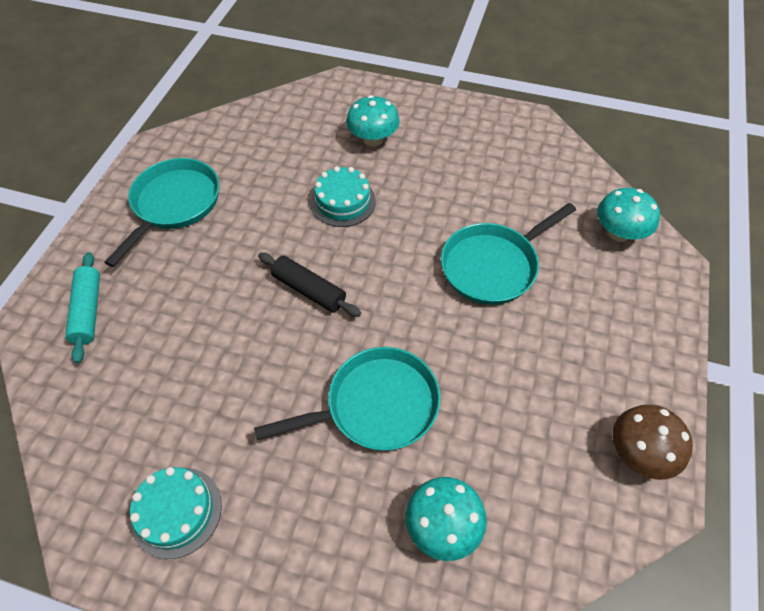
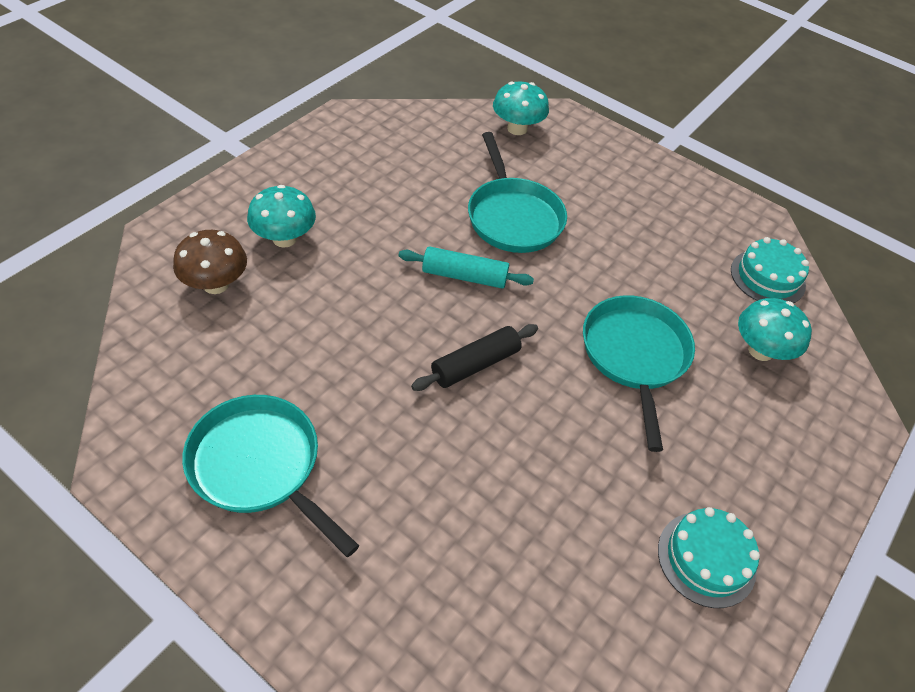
camera: 75 degrees left, 5 degrees down
turquoise rolling pin [65,252,100,363] -> turquoise rolling pin moved to [398,246,534,289]
turquoise cake [310,166,376,227] -> turquoise cake moved to [731,237,809,303]
brown mushroom [613,405,693,480] -> brown mushroom moved to [173,230,247,294]

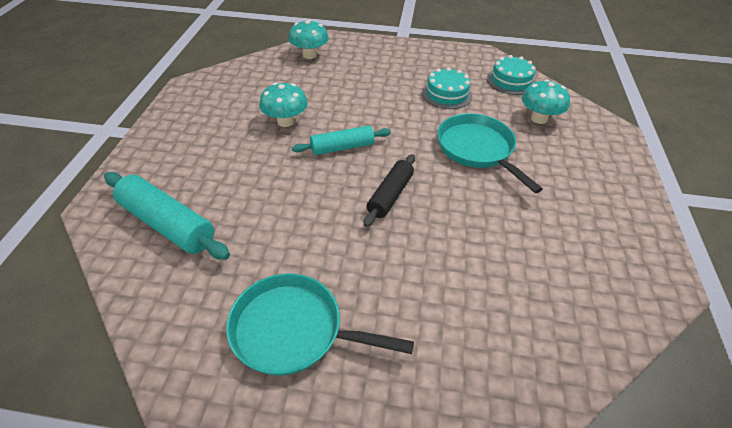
camera: 25 degrees left, 5 degrees down
brown mushroom [173,230,247,294] -> turquoise rolling pin [104,172,230,260]
turquoise mushroom [247,185,316,248] -> turquoise mushroom moved to [259,83,308,127]
turquoise pan [468,132,567,253] -> none
turquoise cake [658,507,760,608] -> turquoise cake moved to [422,67,472,109]

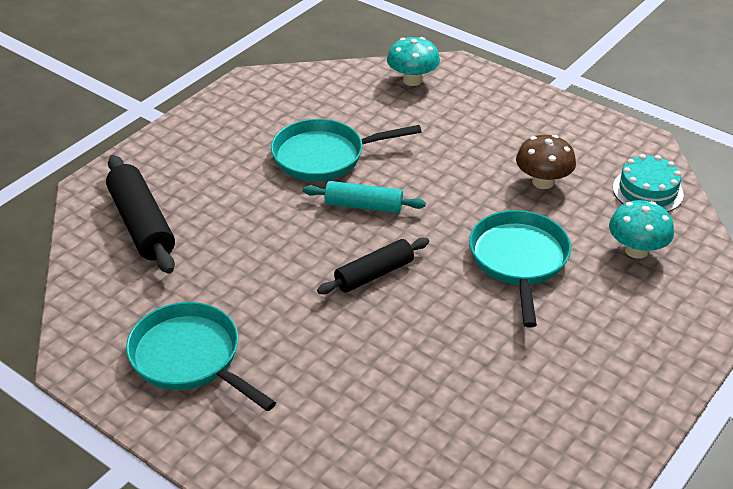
camera: 30 degrees right, 5 degrees down
turquoise rolling pin [104,172,230,260] -> black rolling pin [106,155,175,274]
turquoise mushroom [259,83,308,127] -> turquoise pan [271,119,421,181]
turquoise cake [422,67,472,109] -> brown mushroom [516,135,576,189]

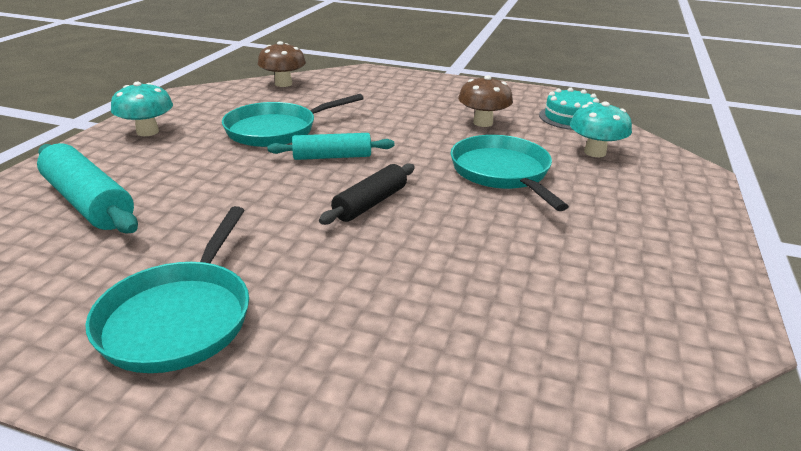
camera: 20 degrees left, 10 degrees down
black rolling pin [106,155,175,274] -> turquoise rolling pin [37,143,138,233]
turquoise pan [126,302,276,411] -> turquoise pan turned 105 degrees counterclockwise [85,206,249,373]
turquoise mushroom [387,37,440,86] -> turquoise mushroom moved to [111,81,173,136]
none -> brown mushroom [258,41,306,87]

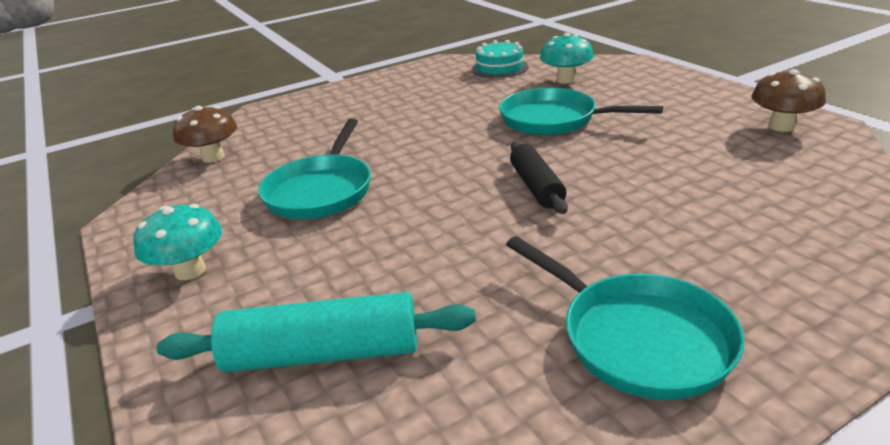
camera: 45 degrees left, 0 degrees up
turquoise rolling pin [267,133,394,160] -> none
brown mushroom [458,75,513,127] -> brown mushroom moved to [751,69,826,132]

